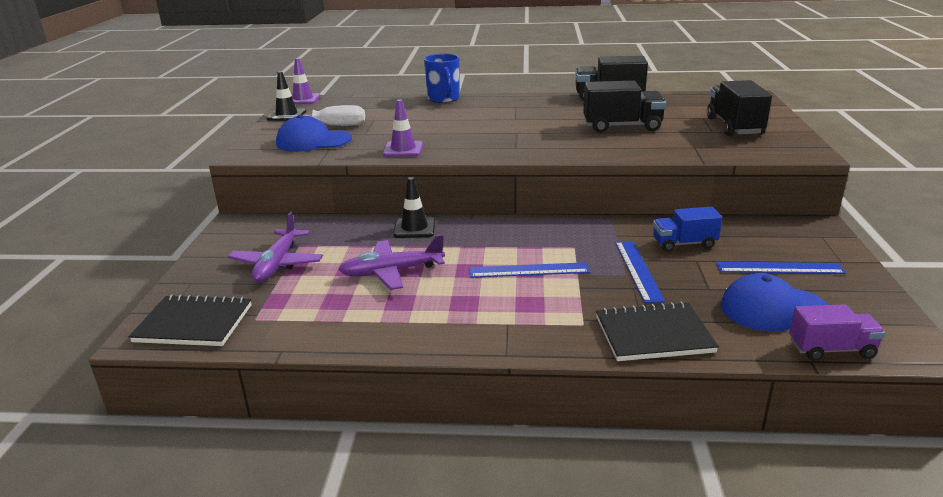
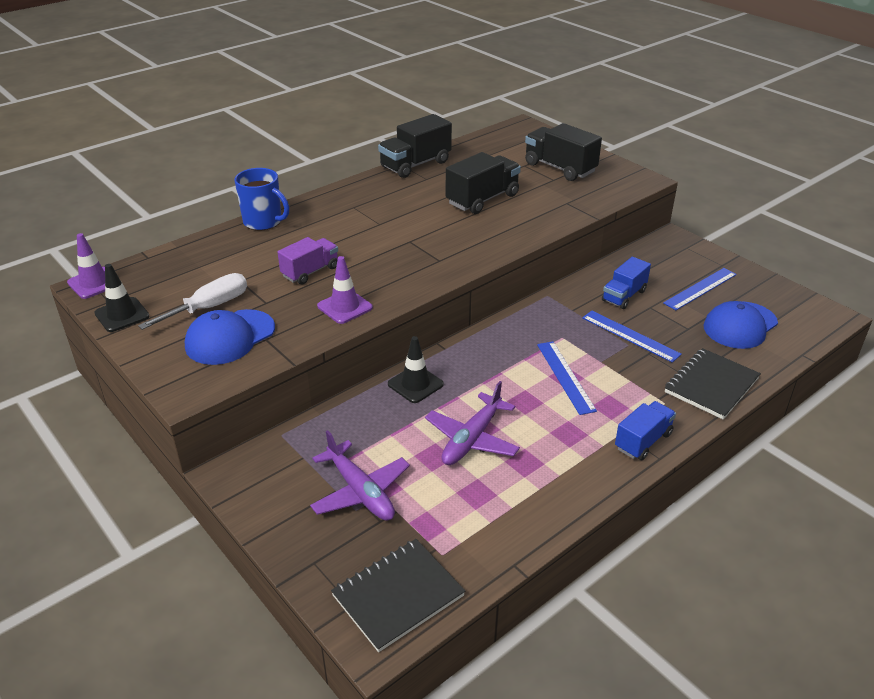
camera: 45 degrees left, 10 degrees up
blue ruler [470,262,590,278] -> blue ruler turned 60 degrees counterclockwise [537,341,597,415]
purple truck [789,304,885,361] -> purple truck moved to [277,237,338,285]
none -> blue truck [615,401,676,460]

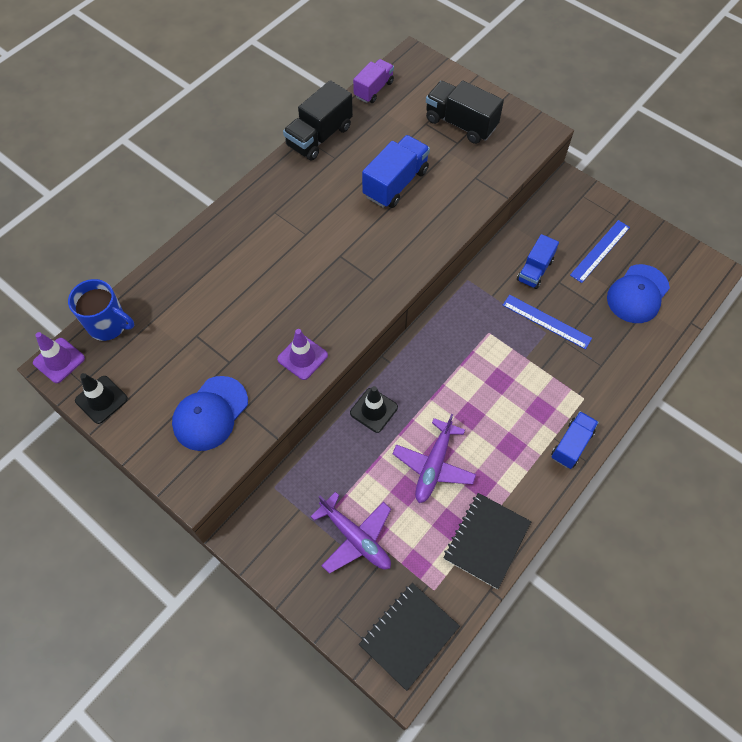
camera: 10 degrees left, 25 degrees up
white screwdriver [138,273,247,330] -> none
blue mug [234,168,289,231] -> blue mug moved to [68,279,135,341]
purple truck [277,237,338,285] -> purple truck moved to [353,59,394,103]
black truck [446,152,521,214] -> blue truck [362,135,430,208]
blue ruler [537,341,597,415] -> none
black notebook [665,348,761,420] -> black notebook moved to [444,493,531,589]

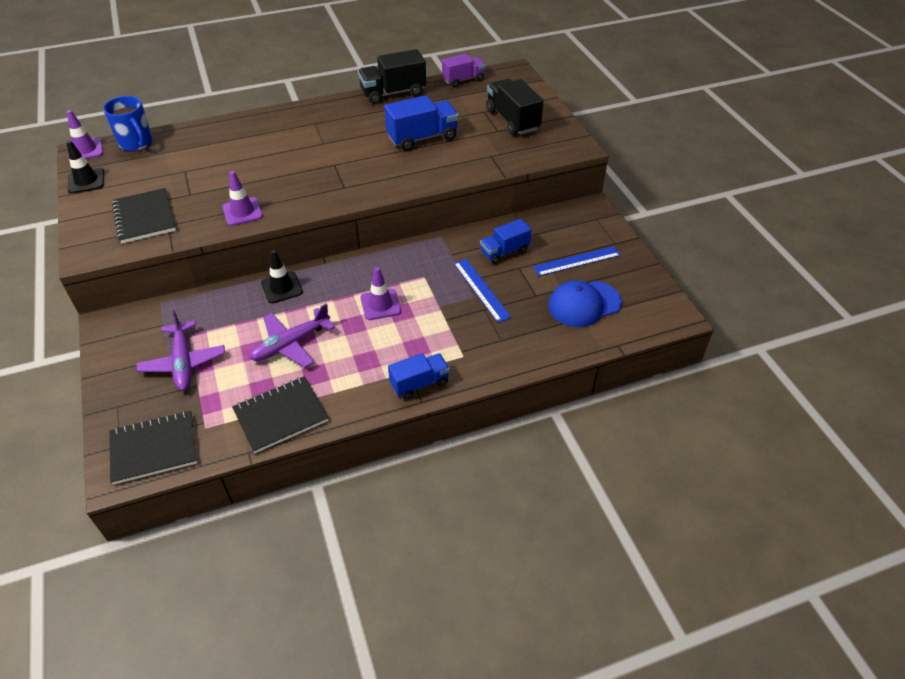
camera: 30 degrees right, 15 degrees down
blue cap [172,376,248,451] -> black notebook [112,188,176,243]
none -> purple traffic cone [360,267,401,320]

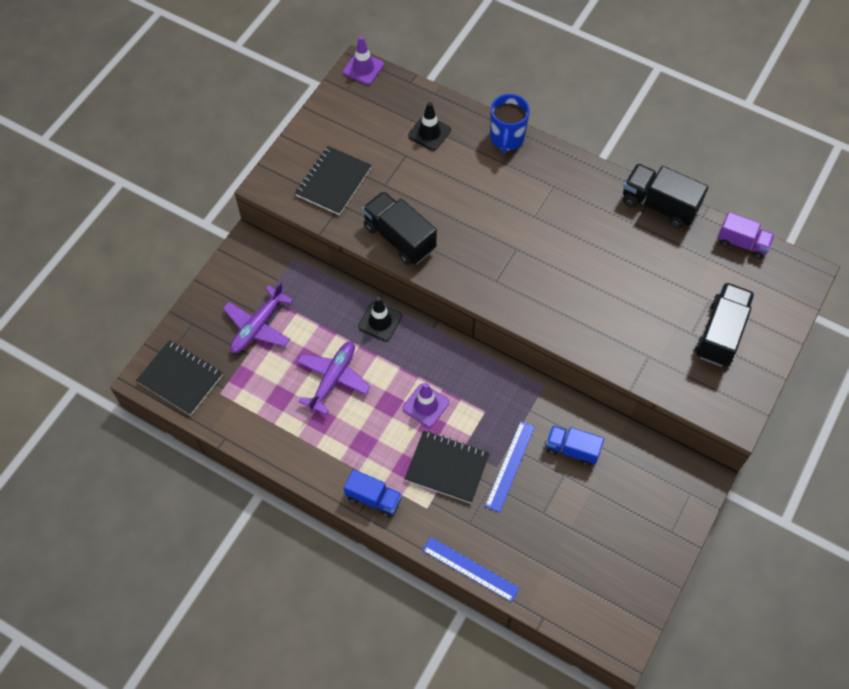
camera: 50 degrees right, 15 degrees up
black traffic cone [66,140,104,193] -> black traffic cone moved to [408,102,451,151]
blue mug [103,96,153,152] -> blue mug moved to [490,94,530,153]
purple traffic cone [222,171,263,226] -> black truck [362,191,437,265]
black notebook [232,376,328,454] -> black notebook moved to [404,431,490,503]
purple plane [249,303,335,367] -> purple plane turned 105 degrees clockwise [297,341,371,415]
blue truck [384,95,459,151] -> none
blue ruler [533,246,621,276] -> blue ruler moved to [422,537,520,602]
blue cap [548,280,622,327] -> none

